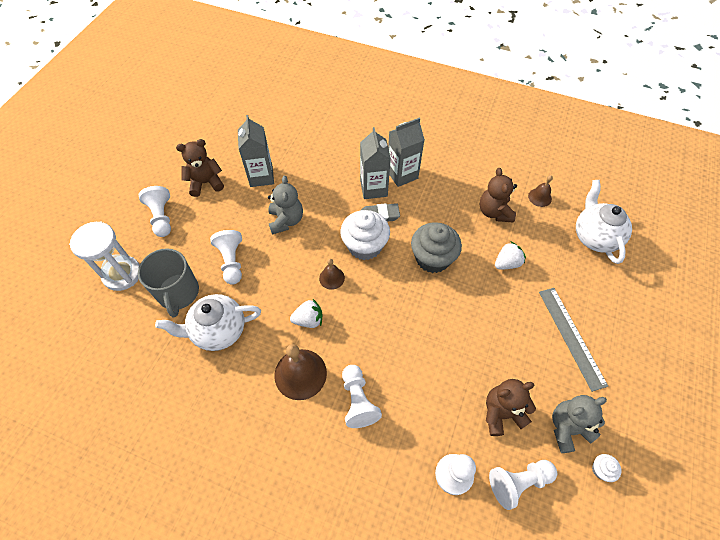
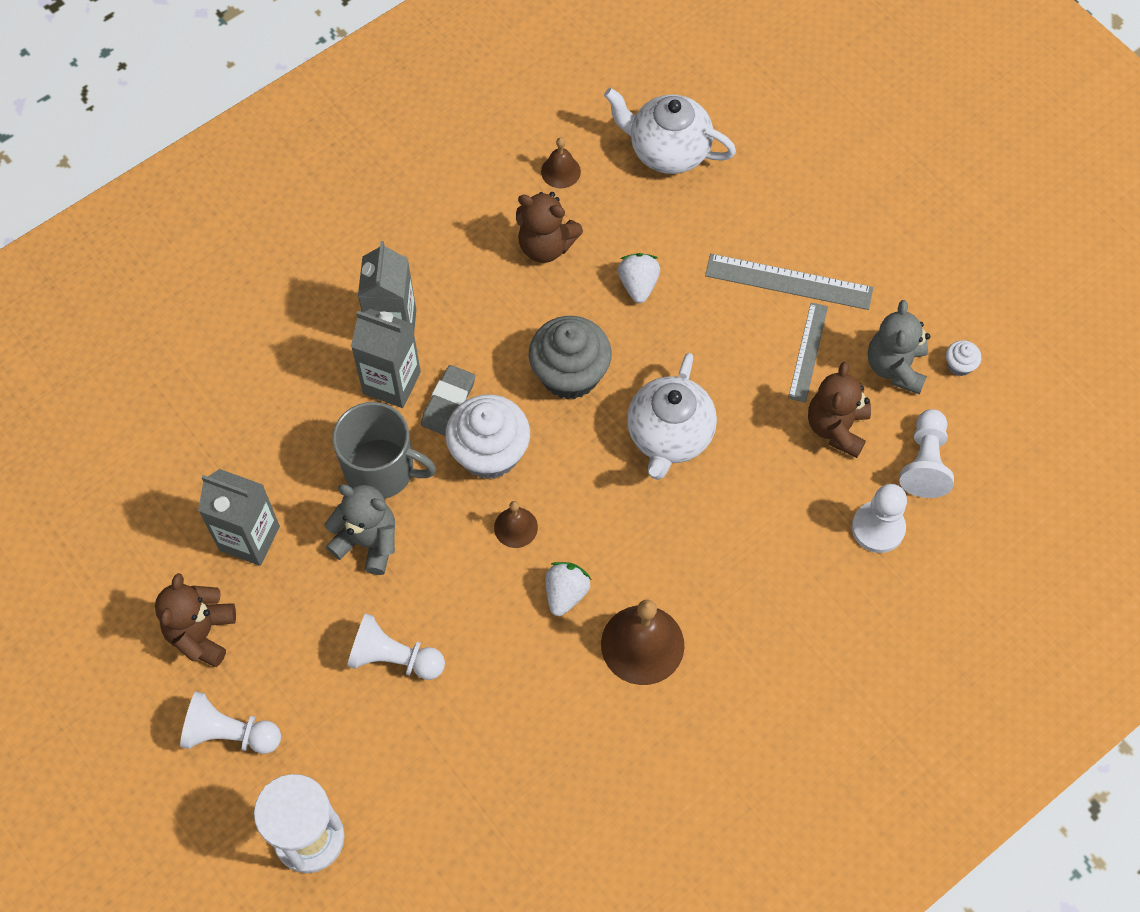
camera: 60 degrees left, 5 degrees up
grey mug [138,248,199,318] -> grey mug moved to [332,402,436,499]
white teapot [155,294,261,351] -> white teapot moved to [627,353,717,480]
white pawn [342,365,382,428] -> none
none -> grey ruler [788,302,828,403]

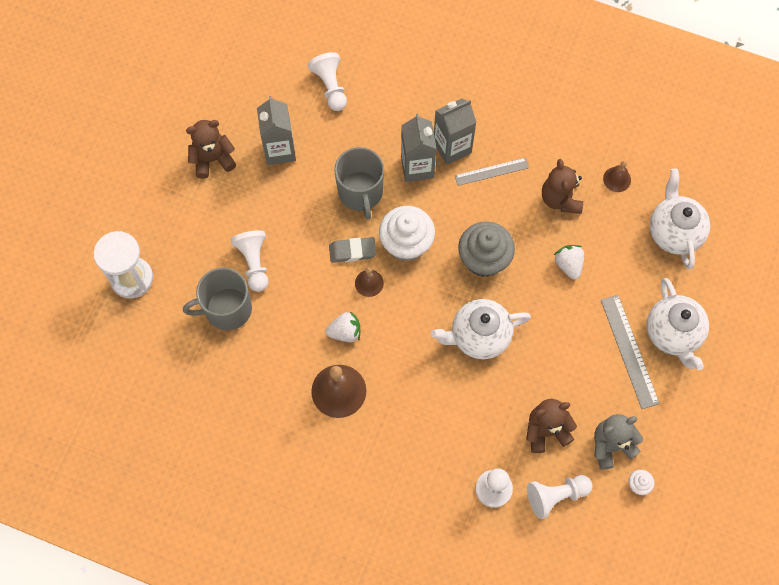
camera: 60 degrees right, 5 degrees up
white pawn [180,692,281,754] -> white pawn moved to [308,52,347,111]
grey teddy bear [325,484,395,575] -> none
grey eraser [421,365,475,435] -> grey eraser moved to [329,237,376,263]
white strawberry [618,253,660,303] -> white strawberry turned 75 degrees counterclockwise [554,245,584,280]
grey ruler [788,302,828,403] -> grey ruler moved to [455,158,529,186]
none -> grey mug [183,267,252,330]
none -> white teapot [647,278,709,370]

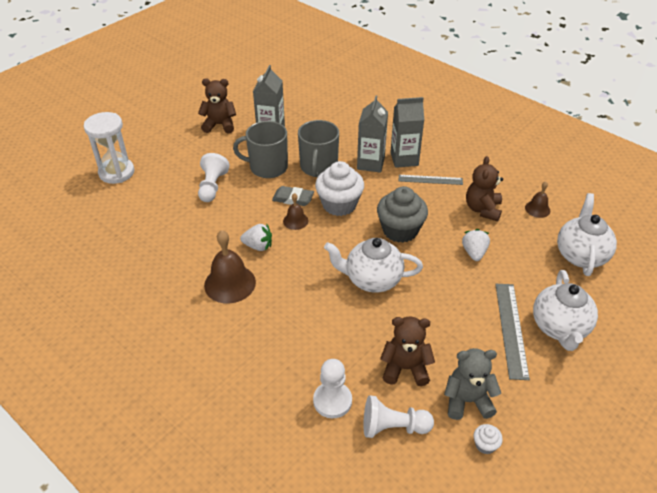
camera: 20 degrees right, 25 degrees down
grey mug [183,267,252,330] -> grey mug moved to [233,121,288,178]
white pawn [308,52,347,111] -> none

